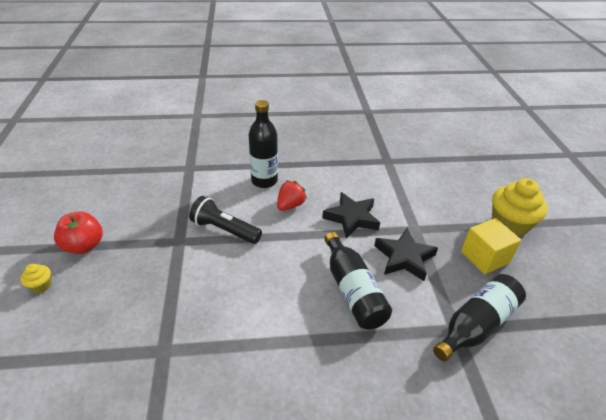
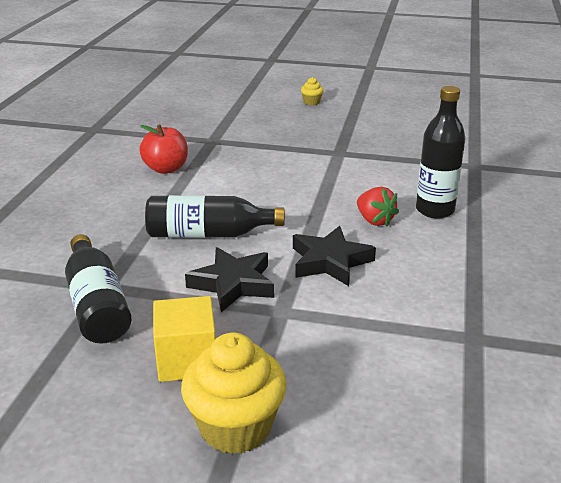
camera: 110 degrees right, 10 degrees down
red apple [54,211,102,254] -> red apple moved to [139,124,188,174]
black flashlight [189,196,262,244] -> none

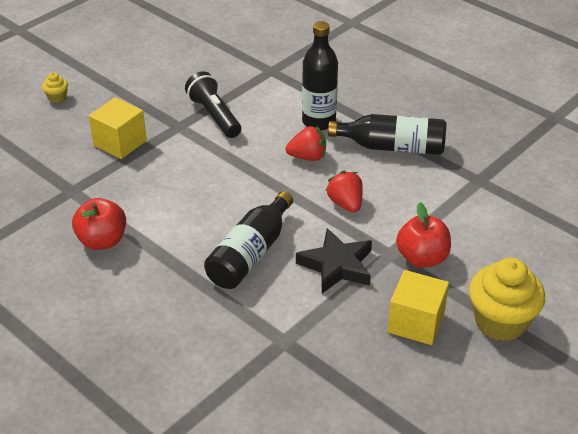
camera: 60 degrees left, 10 degrees up
black bottle [65,234,132,344] -> black bottle moved to [328,114,446,155]
black star [293,226,376,286] -> red strawberry [326,171,363,212]
none -> yellow cube [89,97,147,159]
none -> black flashlight [185,71,241,138]
none -> red apple [396,202,451,268]

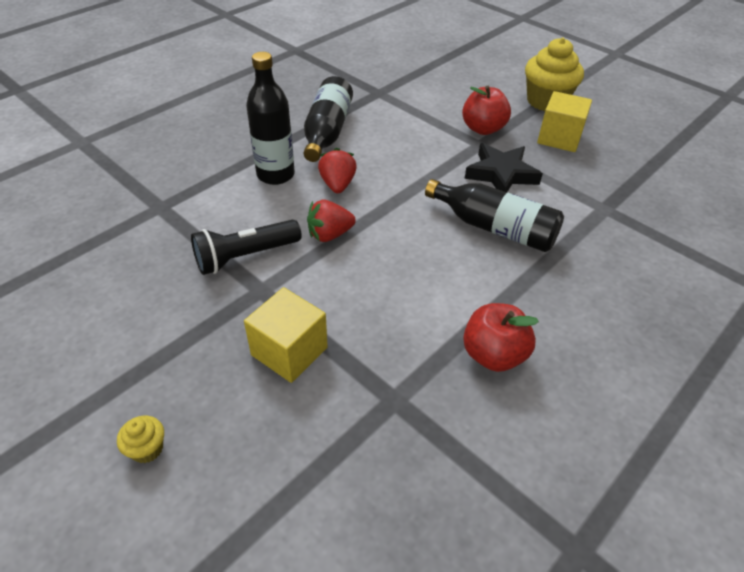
camera: 90 degrees left, 5 degrees up
red strawberry [326,171,363,212] -> red strawberry moved to [307,200,356,242]

